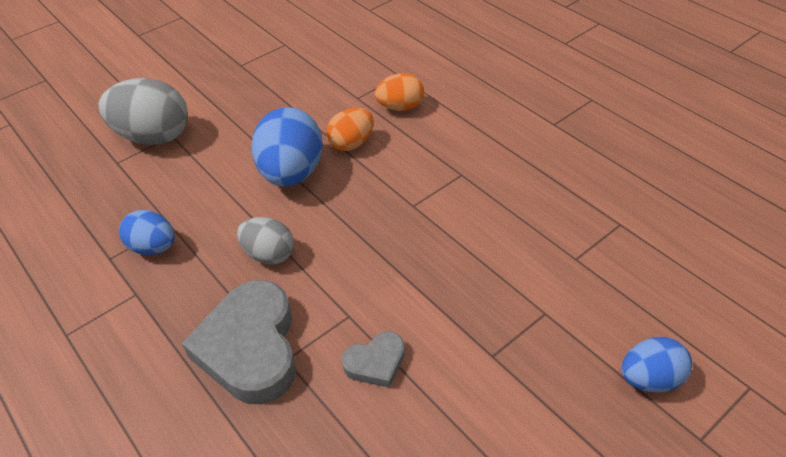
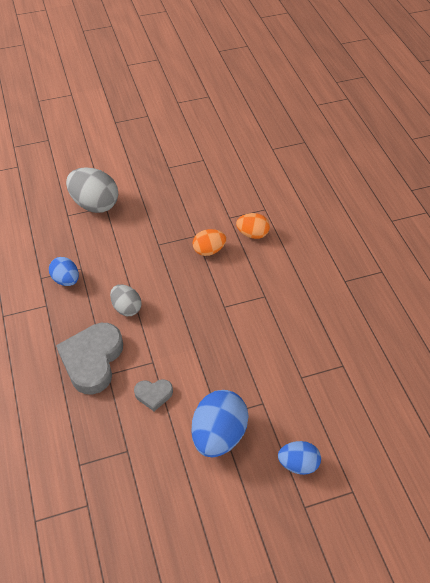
camera: 20 degrees right, 5 degrees up
blue egg [252,107,323,187] -> blue egg moved to [191,390,249,457]

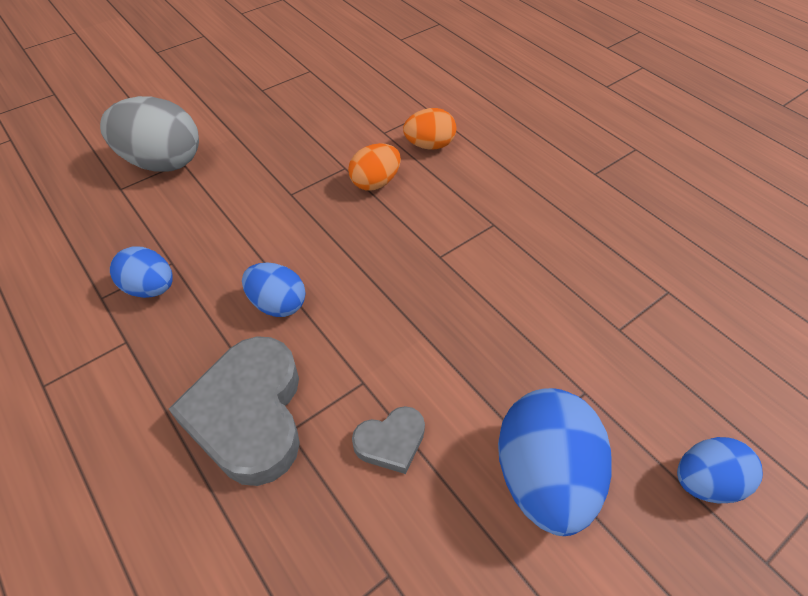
camera: 20 degrees left, 0 degrees up
grey egg [110,284,142,316] -> blue egg [242,263,306,317]

